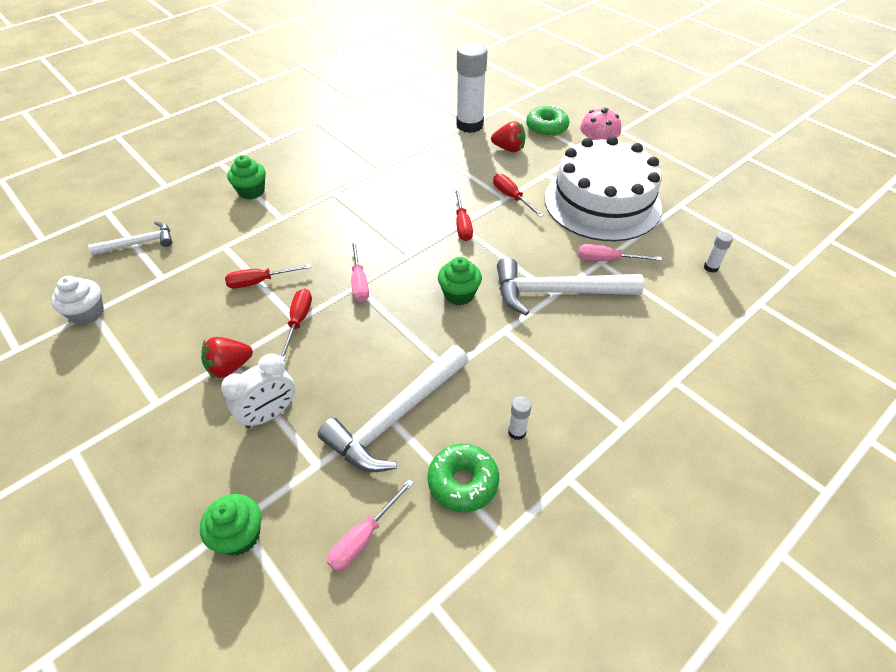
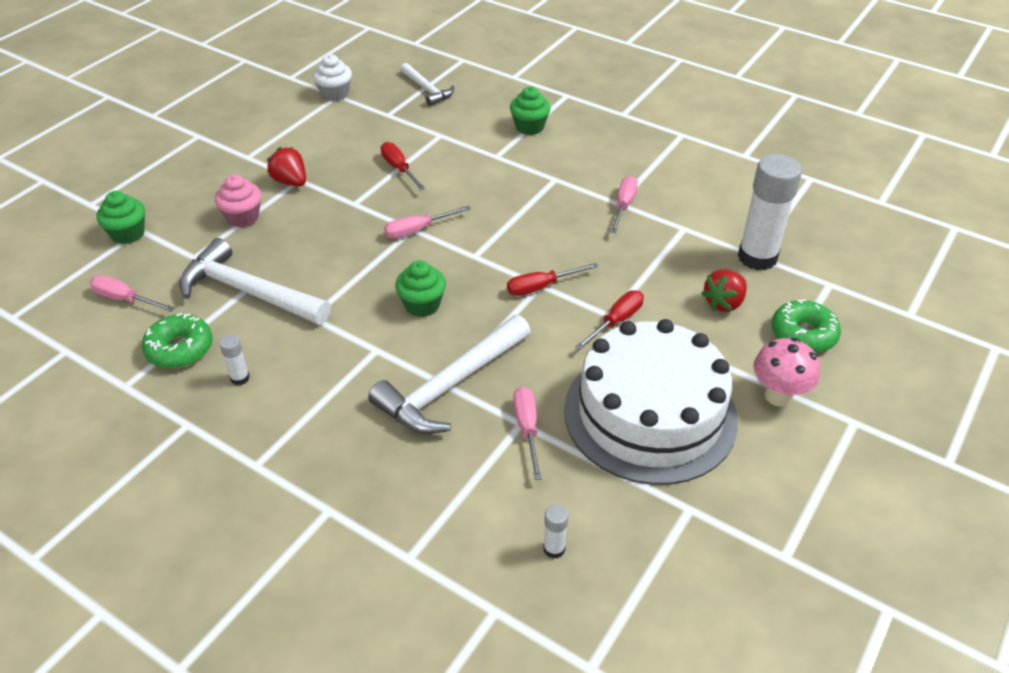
camera: 75 degrees right, 5 degrees down
white clock [221,353,295,428] -> pink cupcake [215,175,261,227]
red screwdriver [280,288,312,360] -> none
red strawberry [491,121,525,152] -> red strawberry turned 45 degrees clockwise [701,269,747,312]
white hammer [497,258,644,316] -> white hammer turned 120 degrees counterclockwise [368,315,531,434]
none -> pink screwdriver [610,176,638,233]

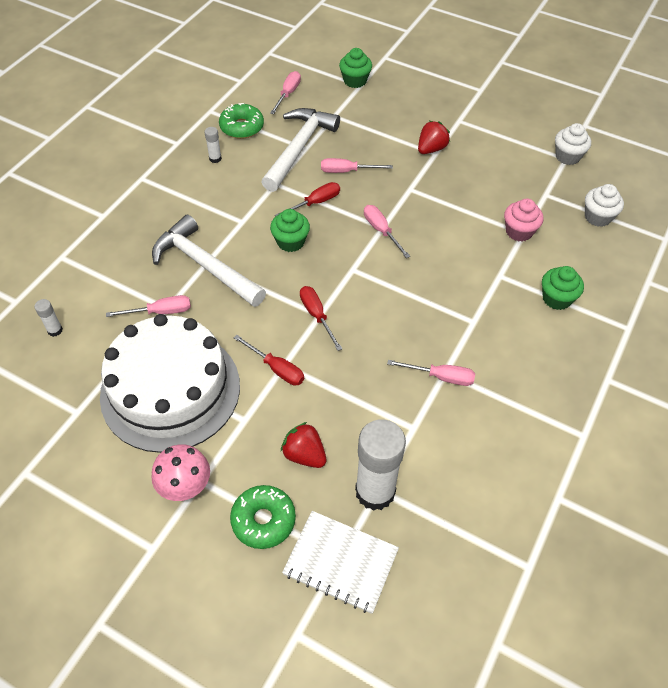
camera: 85 degrees right, 10 degrees up
pink cupcake [215,175,261,227] -> pink cupcake moved to [504,199,544,242]
red screwdriver [381,142,425,190] -> red screwdriver moved to [275,182,340,216]
white hammer [400,63,454,106] -> white cupcake [585,184,624,227]
none -> white notebook [282,511,399,614]
none -> pink screwdriver [321,158,393,173]

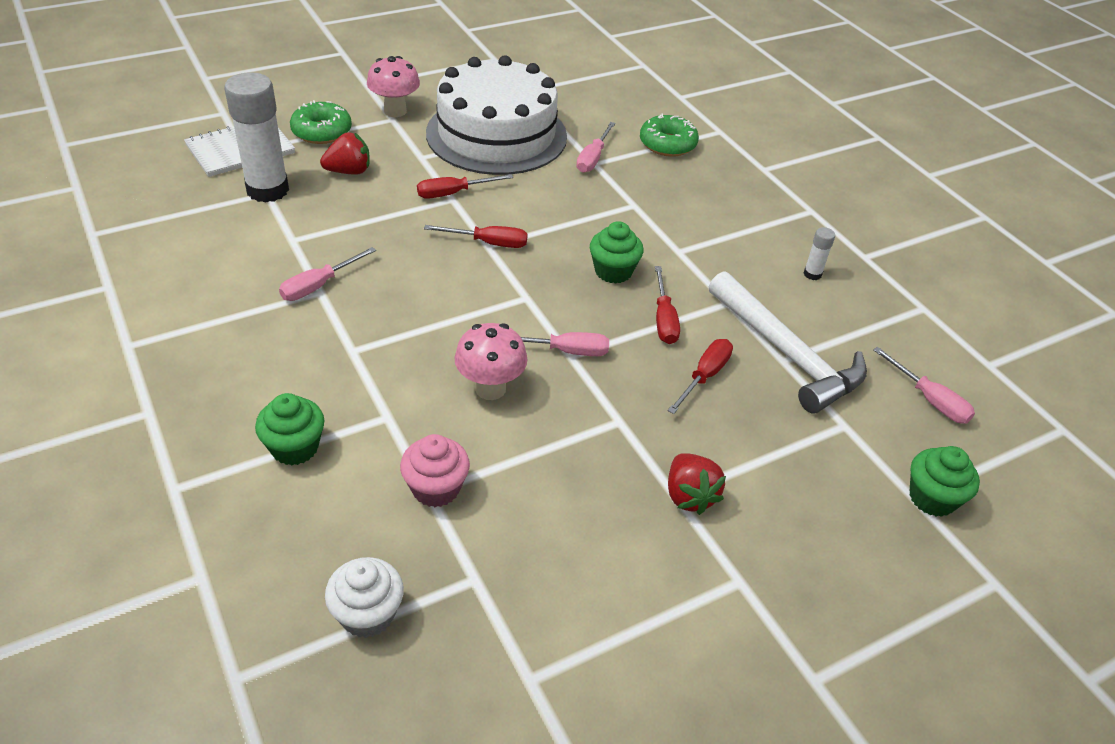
camera: 120 degrees right, 10 degrees down
white glue stick [34,299,63,337] -> none
white hammer [152,215,266,307] -> none
green donut [219,103,264,139] -> green donut moved to [640,113,699,157]
pink screwdriver [321,158,393,173] -> red screwdriver [667,339,733,414]
white cupcake [555,123,591,165] -> none
none -> pink mushroom [455,323,527,400]

